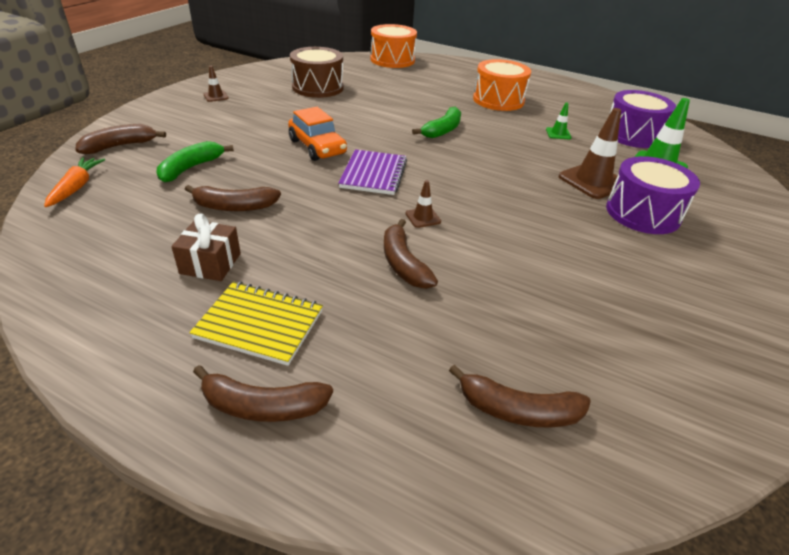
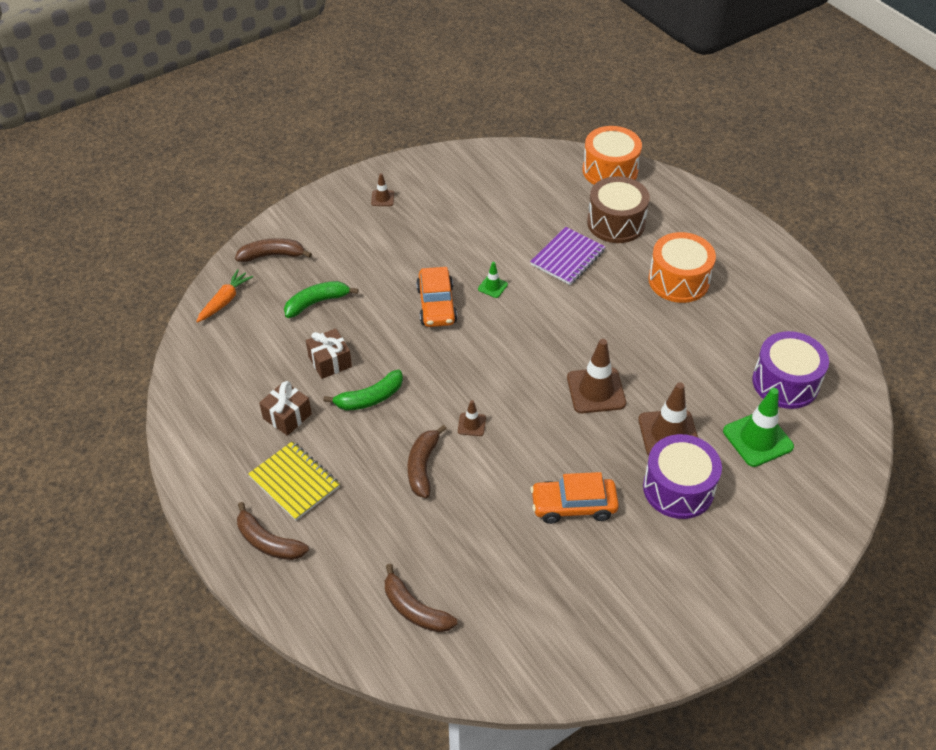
camera: 30 degrees right, 10 degrees up
brown banana [185,185,281,211] -> brown gift [306,329,352,379]
brown drum [290,47,344,98] -> brown drum moved to [587,176,650,243]
purple notebook [338,149,407,195] -> purple notebook moved to [530,227,605,285]
green banana [412,107,461,138] -> green banana moved to [324,370,403,411]
green traffic cone [546,103,572,139] -> green traffic cone moved to [478,262,508,298]
none -> orange car [530,472,619,524]
none -> brown traffic cone [567,339,626,413]

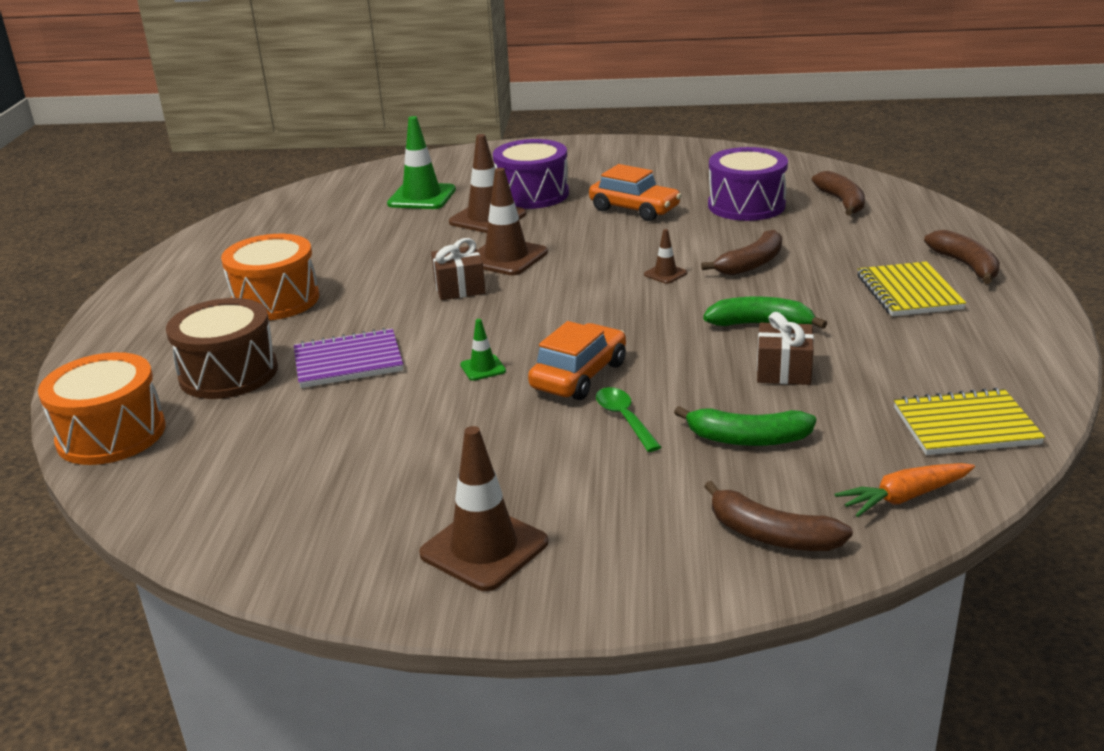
camera: 140 degrees left, 20 degrees down
brown gift [259,381,312,436] -> brown gift moved to [431,238,486,300]
brown traffic cone [371,173,394,206] -> brown traffic cone [419,426,548,591], size x2.04
purple drum [752,331,829,409] -> purple drum moved to [708,147,788,221]
none -> green spoon [596,387,661,452]
none -> yellow notebook [894,388,1045,455]

